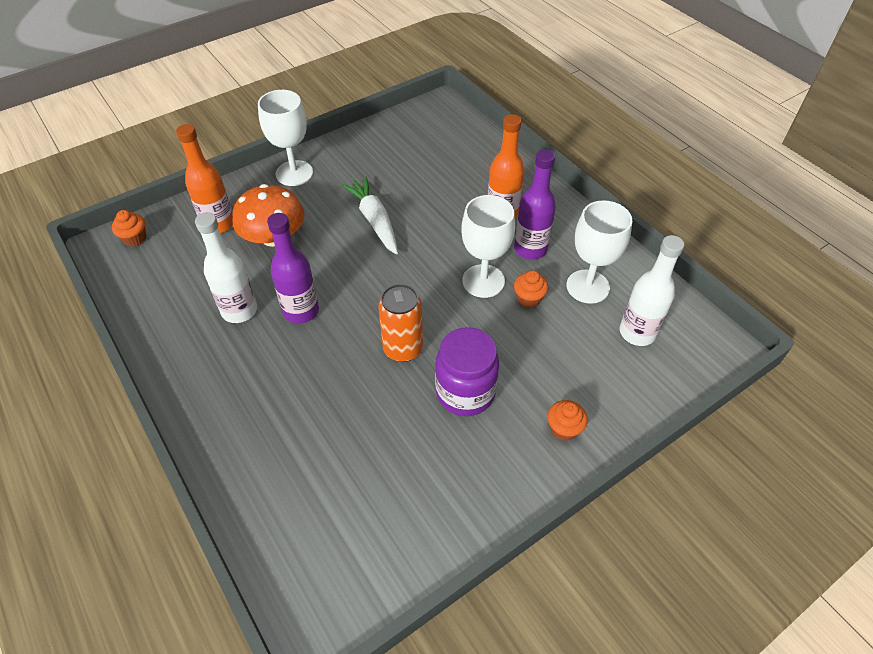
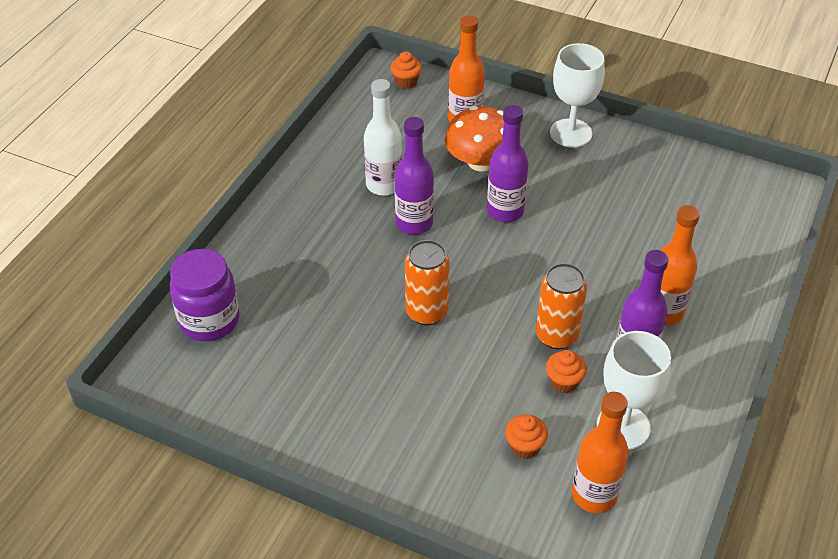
camera: 60 degrees right, 5 degrees down
white carrot [341,176,398,255] -> none
purple jar [435,327,499,416] -> purple jar moved to [170,249,240,341]
white goblet [461,195,515,298] -> orange can [536,263,587,349]
orange cupcake [548,400,588,441] -> orange cupcake moved to [505,414,548,459]
white bottle [619,235,684,346] -> orange bottle [572,392,629,513]
none -> purple bottle [487,105,529,222]

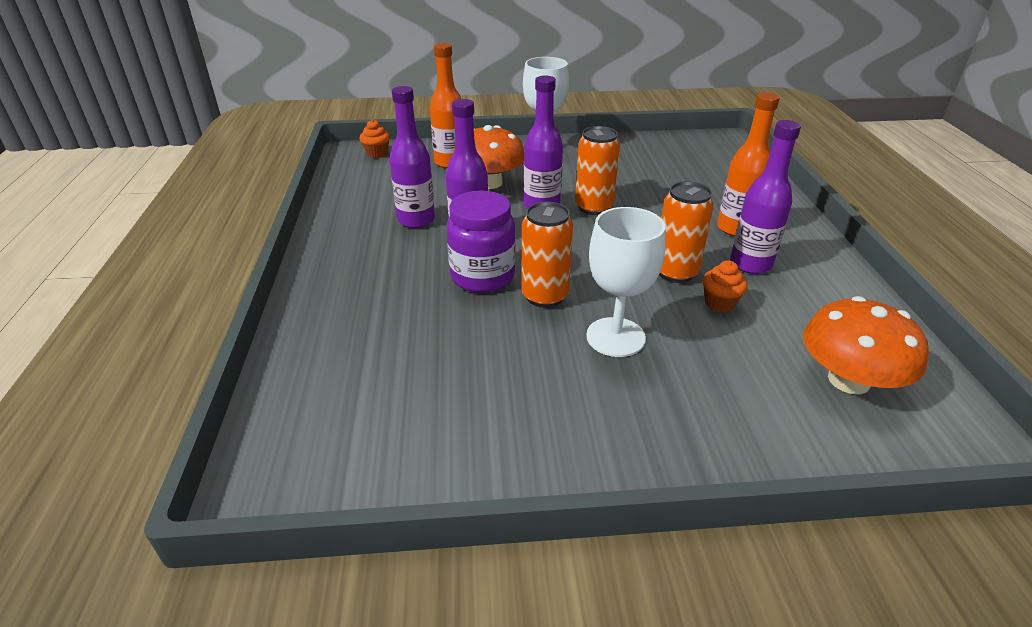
camera: 30 degrees left, 10 degrees down
purple jar [170,249,240,341] -> purple jar moved to [447,191,516,293]
white bottle [364,79,402,196] -> purple bottle [390,86,435,228]
orange cupcake [505,414,548,459] -> none
orange bottle [572,392,629,513] -> orange mushroom [803,296,929,394]
white goblet [597,331,671,450] -> white goblet moved to [586,207,665,357]
none -> orange can [575,126,620,215]

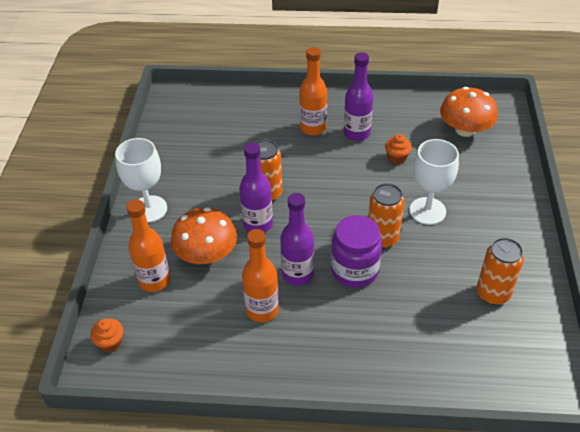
camera: 80 degrees left, 10 degrees up
purple bottle [390,86,435,228] -> orange bottle [242,229,279,322]
orange can [659,181,714,283] -> orange can moved to [477,238,524,305]

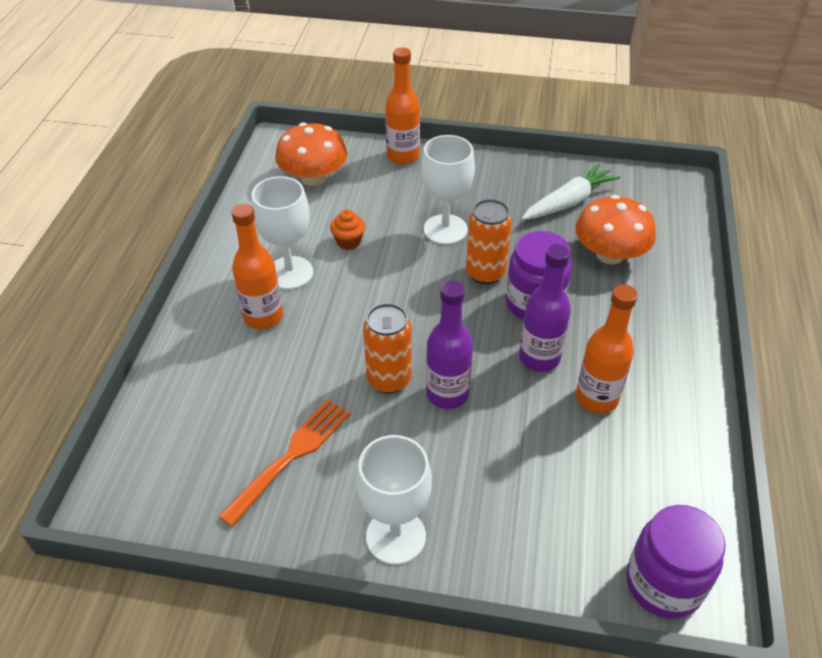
camera: 85 degrees left, 0 degrees up
orange cupcake [90,318,123,353] -> purple jar [626,505,726,619]
orange bottle [126,199,170,292] -> orange bottle moved to [385,47,420,164]
orange mushroom [171,207,237,264] -> orange mushroom moved to [575,195,656,264]
purple bottle [344,52,373,141] -> white goblet [251,176,313,290]
orange can [477,238,524,305] -> white carrot [522,163,621,220]
none -> orange fork [218,399,350,527]

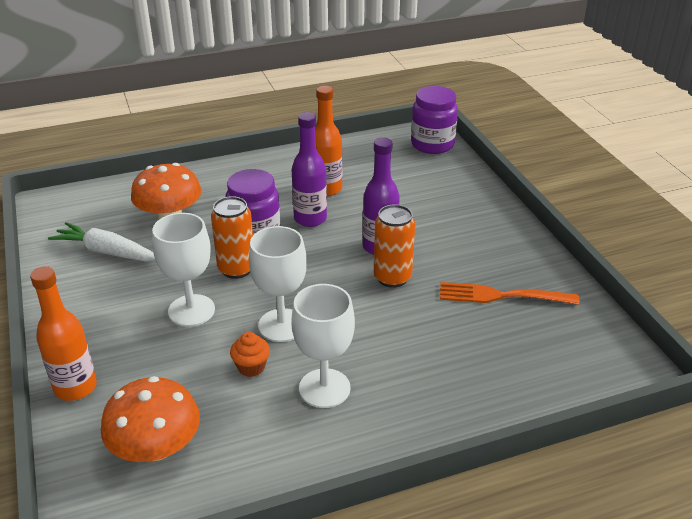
camera: 120 degrees left, 10 degrees down
orange bottle [231,203,283,330] -> none
white goblet [356,435,432,565] -> white goblet moved to [249,226,307,342]

